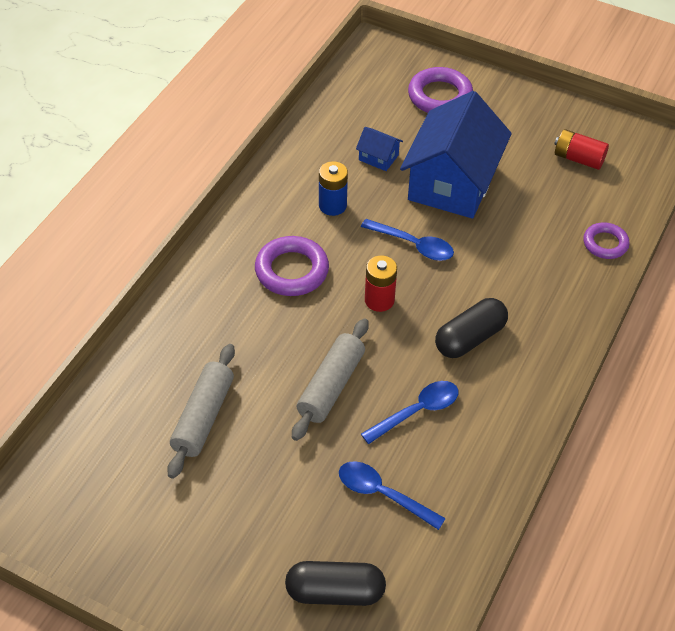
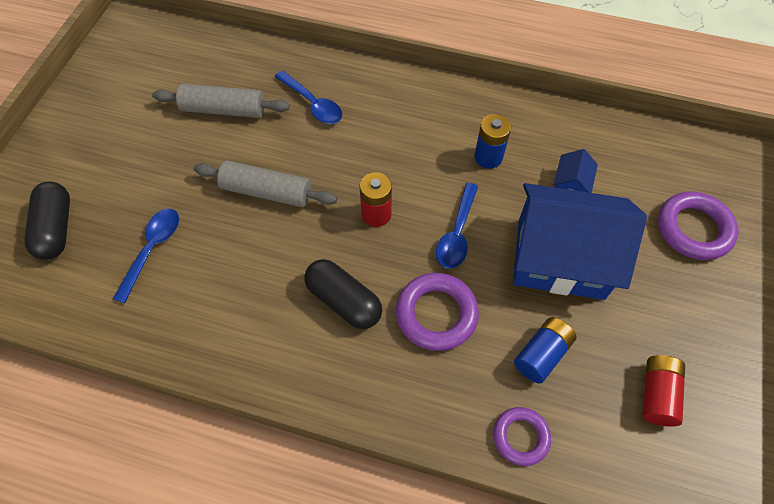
camera: 80 degrees right, 10 degrees up
purple ring [255,236,329,296] -> purple ring moved to [396,273,479,351]
blue spoon [361,381,458,444] -> blue spoon moved to [275,71,342,124]
none -> blue battery [514,317,577,383]

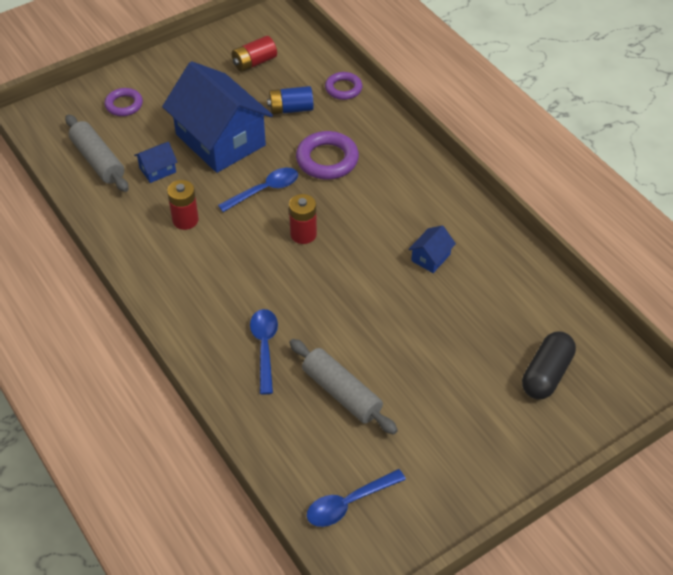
camera: 140 degrees left, 10 degrees down
blue spoon [113,209,179,303] -> blue spoon moved to [307,469,406,527]
grey rolling pin [194,160,337,208] -> grey rolling pin moved to [65,114,129,192]
black capsule [304,259,382,329] -> none
blue battery [475,114,511,169] -> red battery [167,180,199,230]
purple ring [658,192,739,260] -> purple ring [105,88,143,116], size x0.63
none -> blue house [408,225,456,273]

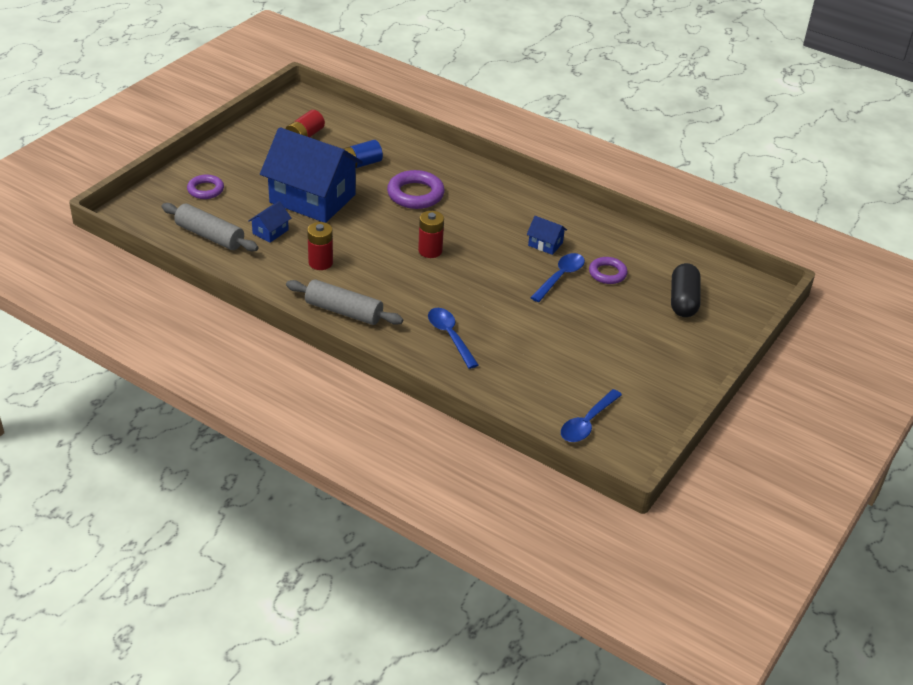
camera: 25 degrees left, 10 degrees down
blue spoon [218,168,298,212] -> blue spoon moved to [530,253,585,302]
grey rolling pin [289,339,398,435] -> grey rolling pin moved to [286,279,403,325]
purple ring [325,72,362,100] -> purple ring moved to [589,257,628,284]
blue house [408,225,456,273] -> blue house turned 75 degrees counterclockwise [527,216,567,255]

